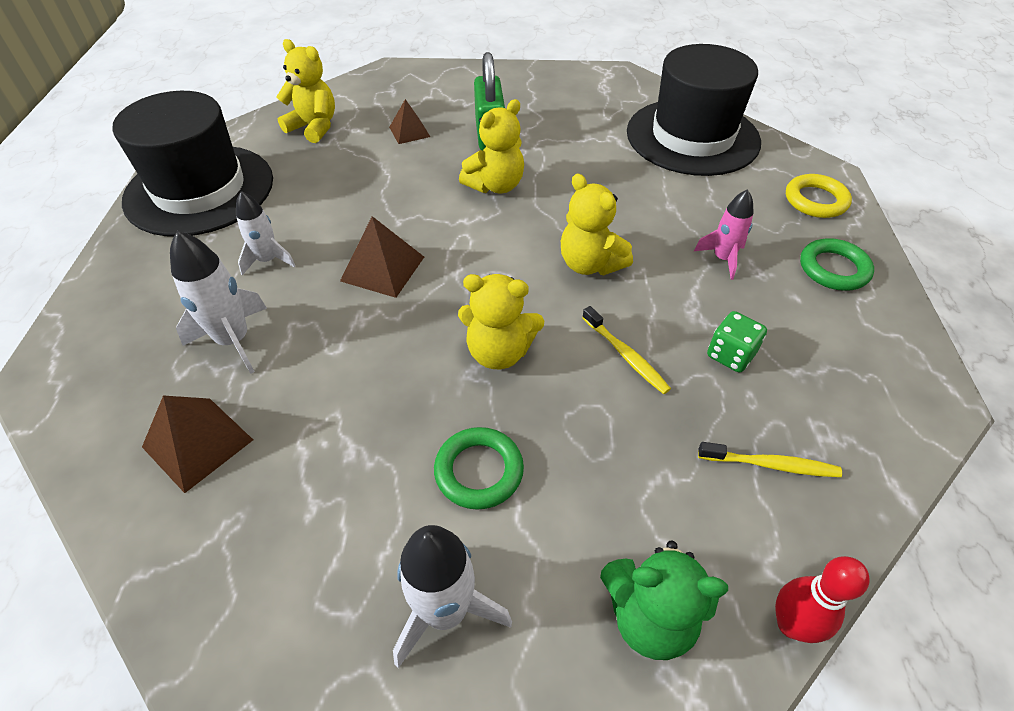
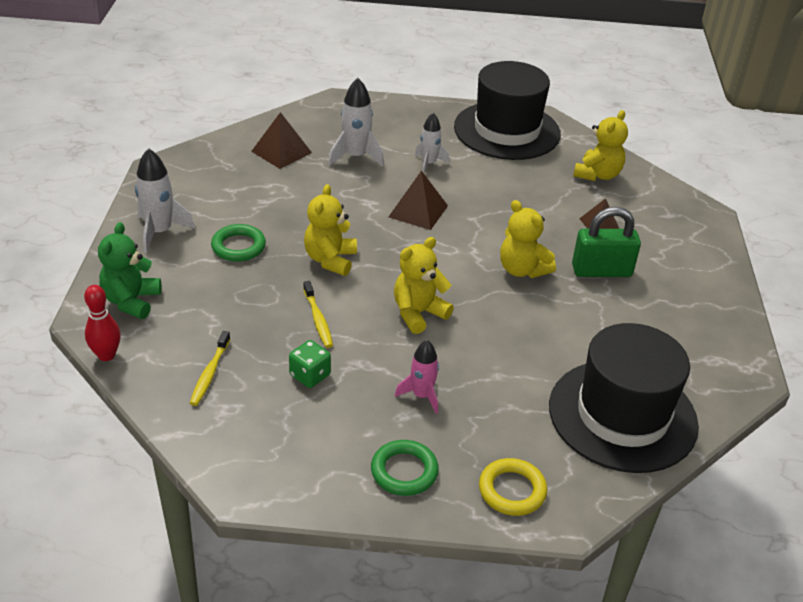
camera: 90 degrees right, 10 degrees down
yellow toothbrush [582,306,671,394] -> yellow toothbrush turned 75 degrees counterclockwise [303,281,333,348]

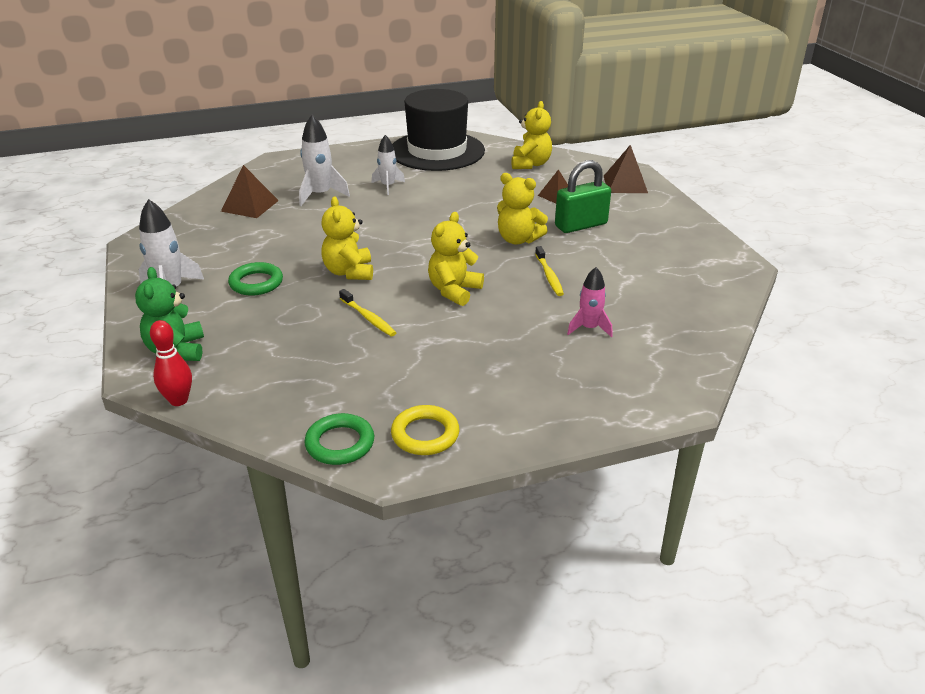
camera: 20 degrees left, 5 degrees down
yellow toothbrush [190,331,230,406] -> yellow toothbrush moved to [535,246,564,296]
green dice [289,340,331,388] -> none
green ring [371,440,439,496] -> green ring moved to [304,413,374,465]
brown pyramid [389,171,448,230] -> brown pyramid moved to [604,145,648,193]
pink rocket [395,340,439,414] -> pink rocket moved to [567,267,612,337]
yellow ring [479,458,547,516] -> yellow ring moved to [391,405,459,455]
black hat [549,323,699,473] -> none

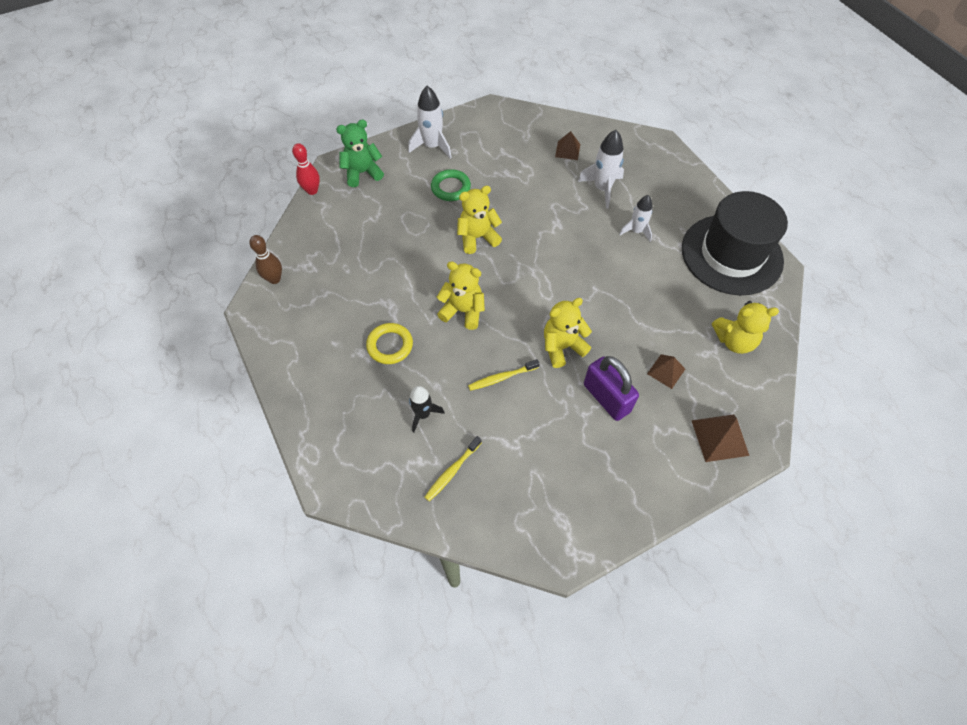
camera: 80 degrees right, 25 degrees up
brown pyramid [221,165,279,218] -> brown pyramid [555,131,580,160], size x0.66
green ring [304,413,374,465] -> brown bowling pin [249,235,282,284]
yellow toothbrush [339,289,396,336] -> yellow toothbrush moved to [424,436,482,502]
yellow ring [391,405,459,455] -> yellow ring moved to [366,323,413,364]
yellow teddy bear [497,173,548,245] -> yellow teddy bear turned 45 degrees clockwise [544,298,592,368]
green padlock [555,160,611,233] -> purple padlock [584,356,639,421]
pink rocket [567,267,612,337] -> black rocket [409,386,445,433]

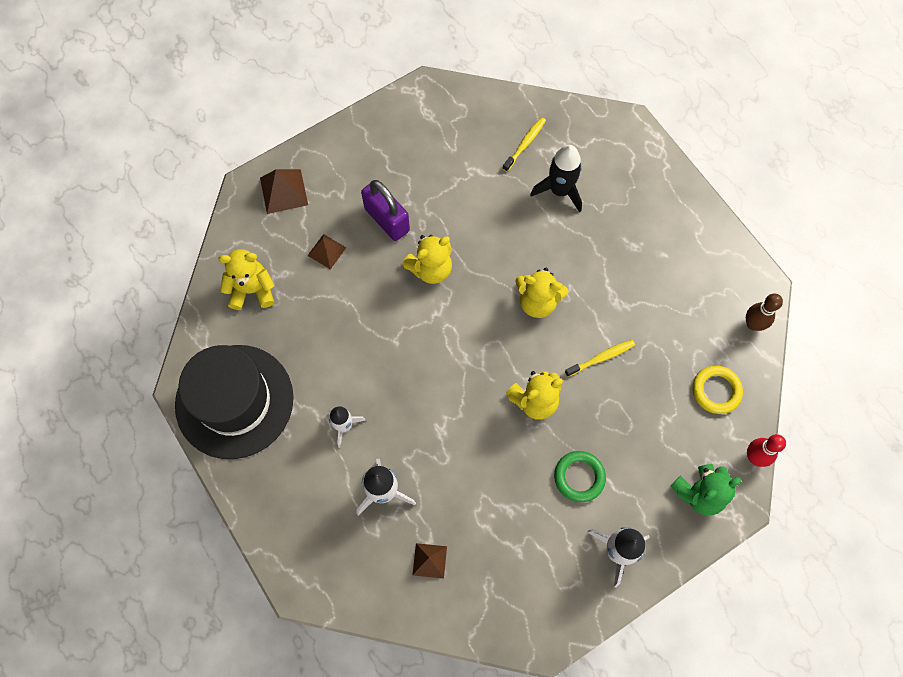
camera: 175 degrees right, 10 degrees up
yellow ring [366,323,413,364] -> yellow ring moved to [693,366,743,414]
black rocket [409,386,445,433] -> black rocket [530,145,582,213], size x1.51
yellow toothbrush [468,359,540,391] -> yellow toothbrush moved to [565,340,635,377]

